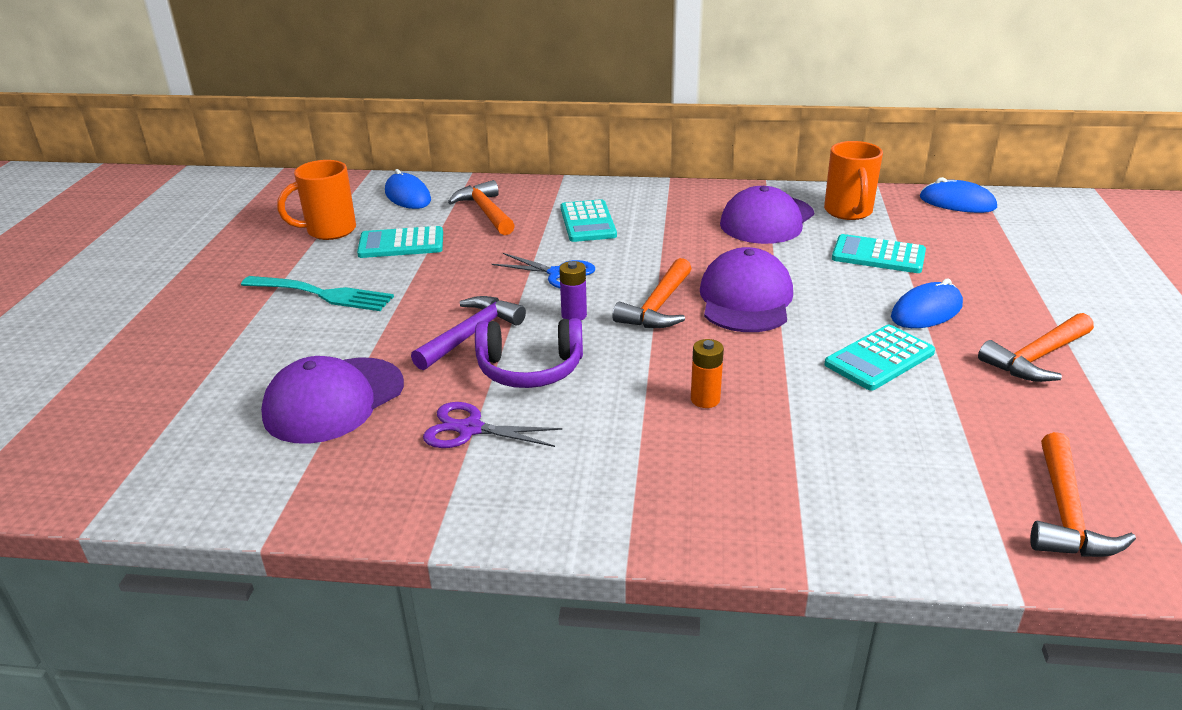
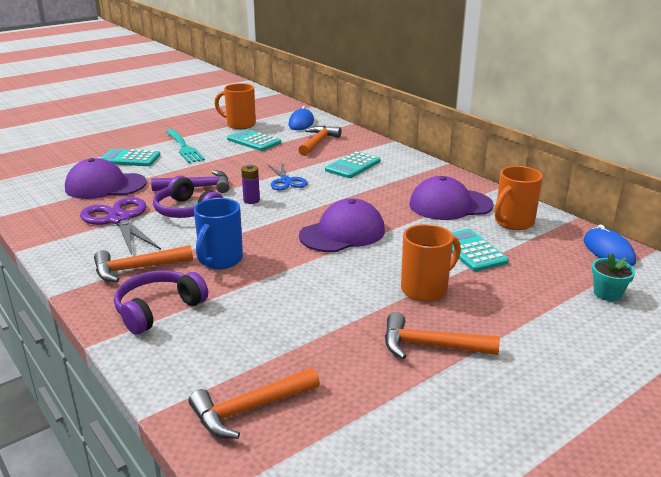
camera: 45 degrees right, 5 degrees down
purple scissors [423,402,562,448] -> purple scissors [80,197,161,255], size x1.60
orange hammer [612,258,692,328] -> orange hammer moved to [94,245,193,282]
orange battery [691,339,724,408] -> blue mug [194,198,243,269]
turquoise calculator [824,325,935,391] -> turquoise calculator moved to [101,149,160,166]
blue mouse [891,279,963,328] -> orange mug [401,224,461,302]
none -> purple headphones [114,270,208,335]
none -> turquoise flower pot [592,253,635,301]

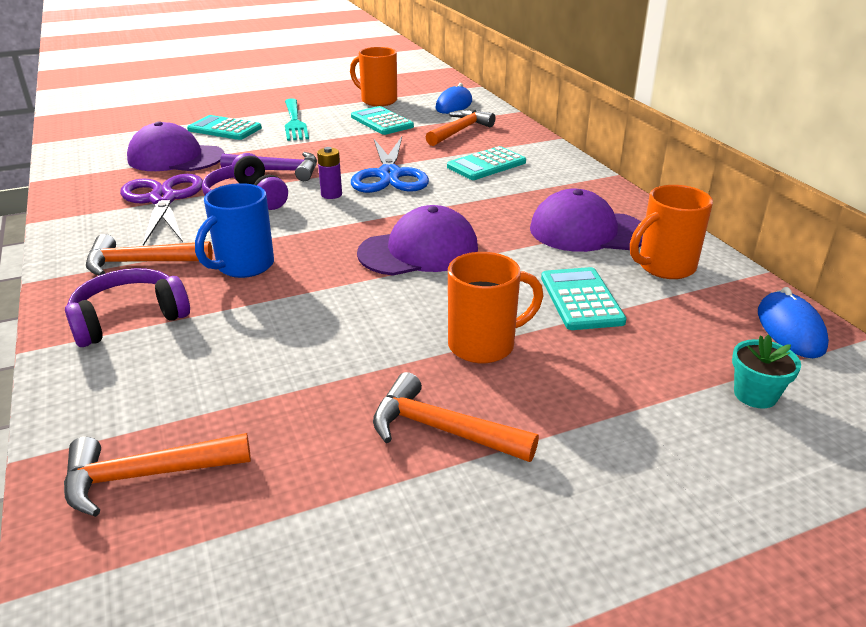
camera: 15 degrees right, 5 degrees up
blue scissors [268,162,308,191] -> blue scissors [351,137,429,193], size x1.60

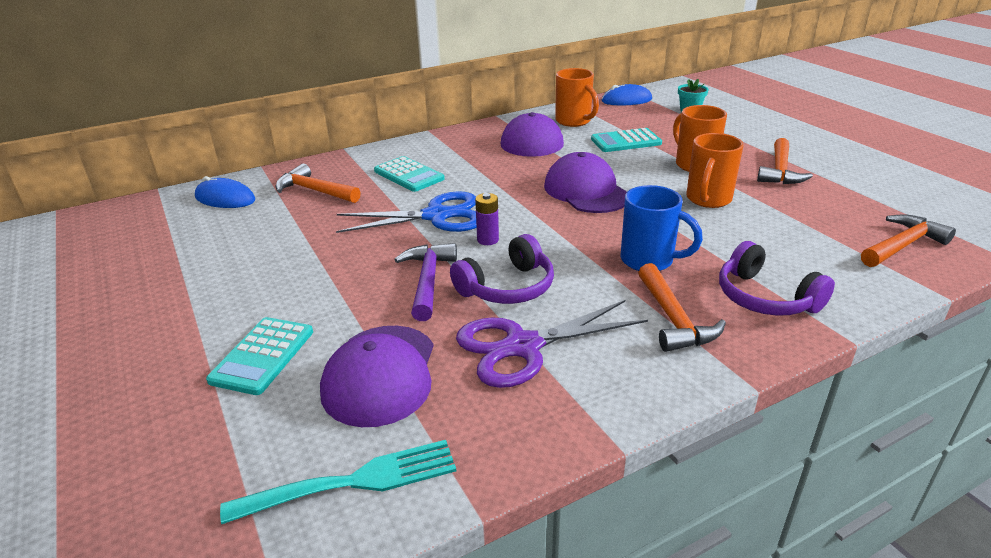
camera: 95 degrees left, 0 degrees up
orange hammer [64,433,251,517] -> orange hammer turned 105 degrees counterclockwise [861,215,956,267]
turquoise fork [285,98,309,141] -> turquoise fork moved to [220,440,456,524]
orange mug [350,47,397,106] -> orange mug moved to [686,133,744,208]
turquoise calculator [351,106,414,135] -> none

